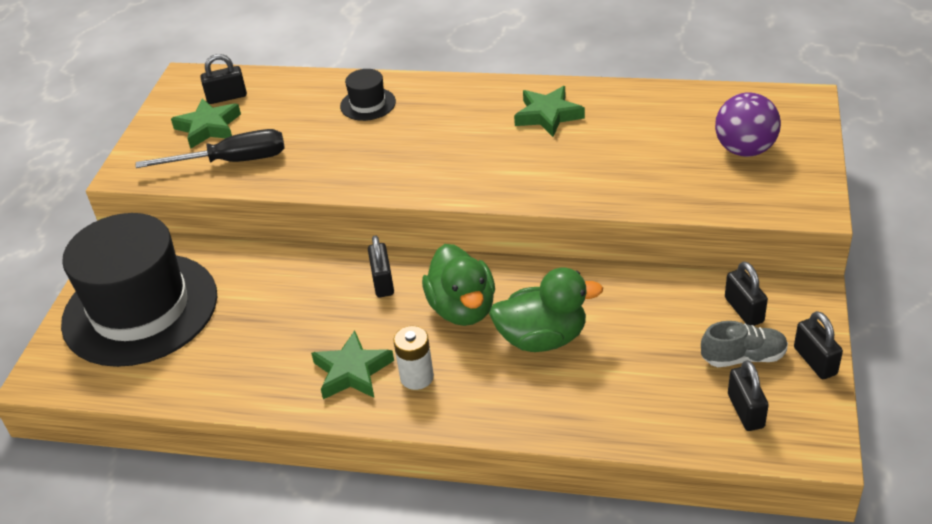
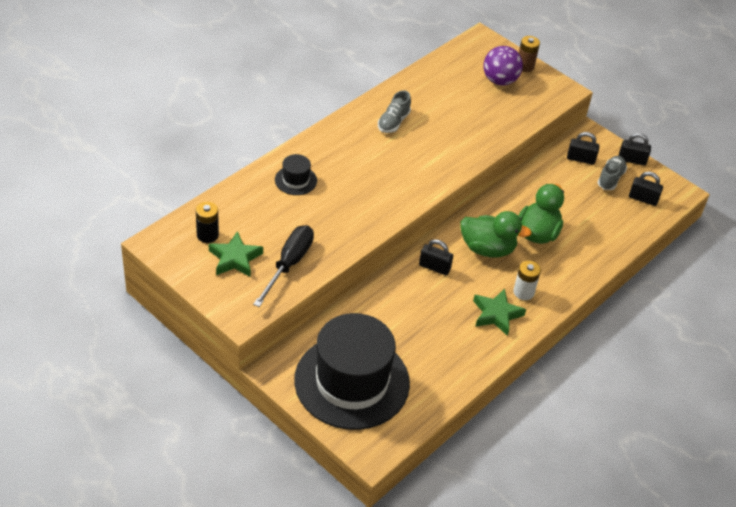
camera: 65 degrees left, 5 degrees up
black padlock [200,54,247,104] -> black battery [196,202,219,243]
green star [514,86,585,137] -> grey shoe [378,90,411,133]
none -> brown battery [519,36,540,72]

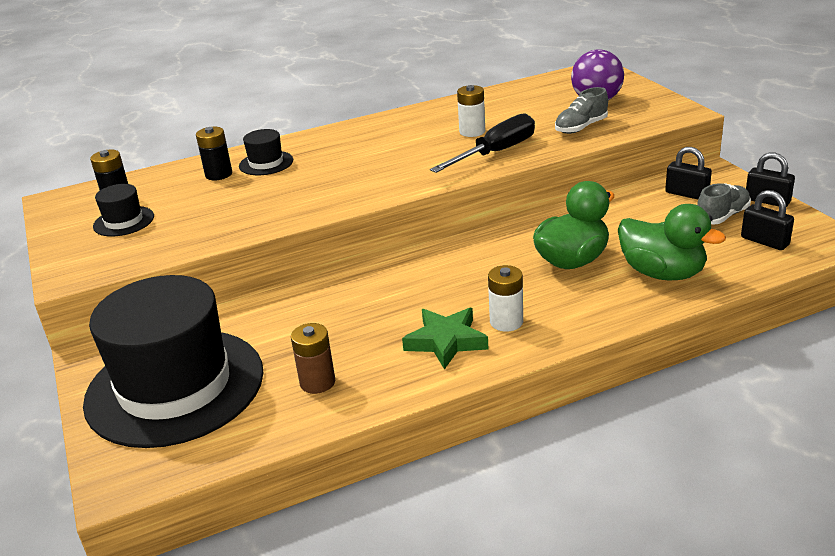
camera: 30 degrees right, 15 degrees down
green star [209,231,263,277] -> black hat [93,184,154,237]
black screwdriver [253,225,314,307] -> black screwdriver moved to [430,113,535,173]
grey shoe [378,90,411,133] -> grey shoe moved to [555,87,608,134]
black padlock [419,239,453,275] -> none
green duck [460,211,532,257] -> green duck moved to [618,204,726,281]
brown battery [519,36,540,72] -> brown battery moved to [291,323,335,394]
none -> black battery [196,127,232,180]
none -> white battery [457,85,485,137]

